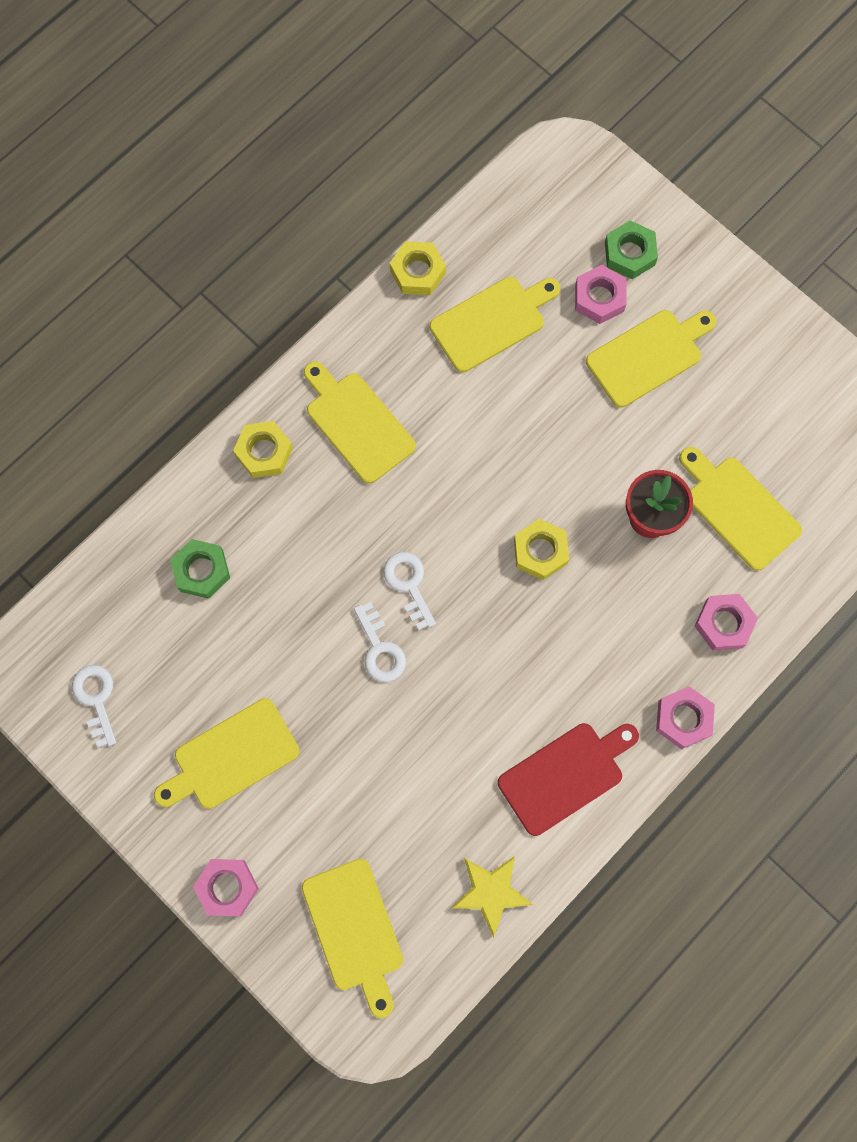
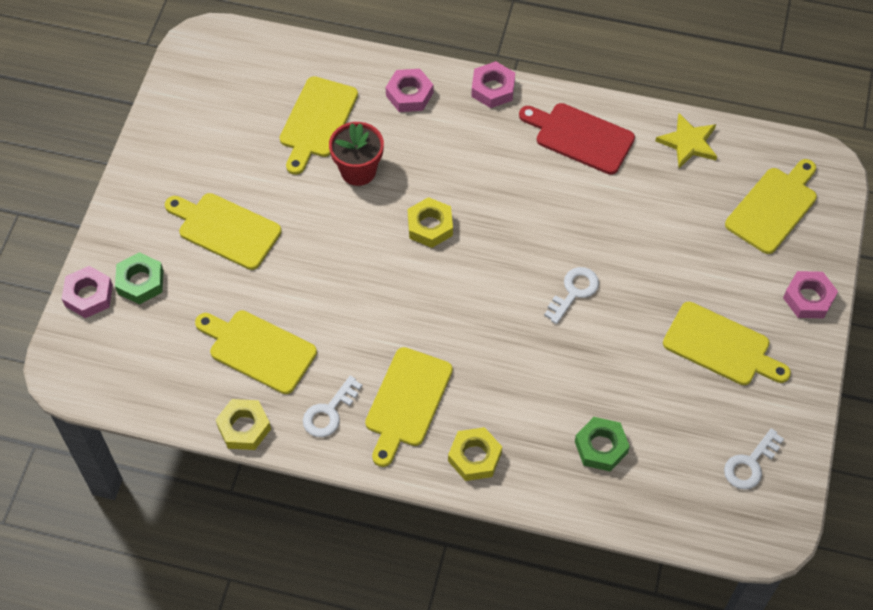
camera: 120 degrees left, 15 degrees down
white key [383,552,436,630] -> white key moved to [303,376,362,437]
pink nut [575,265,627,324] -> pink nut moved to [62,266,113,318]

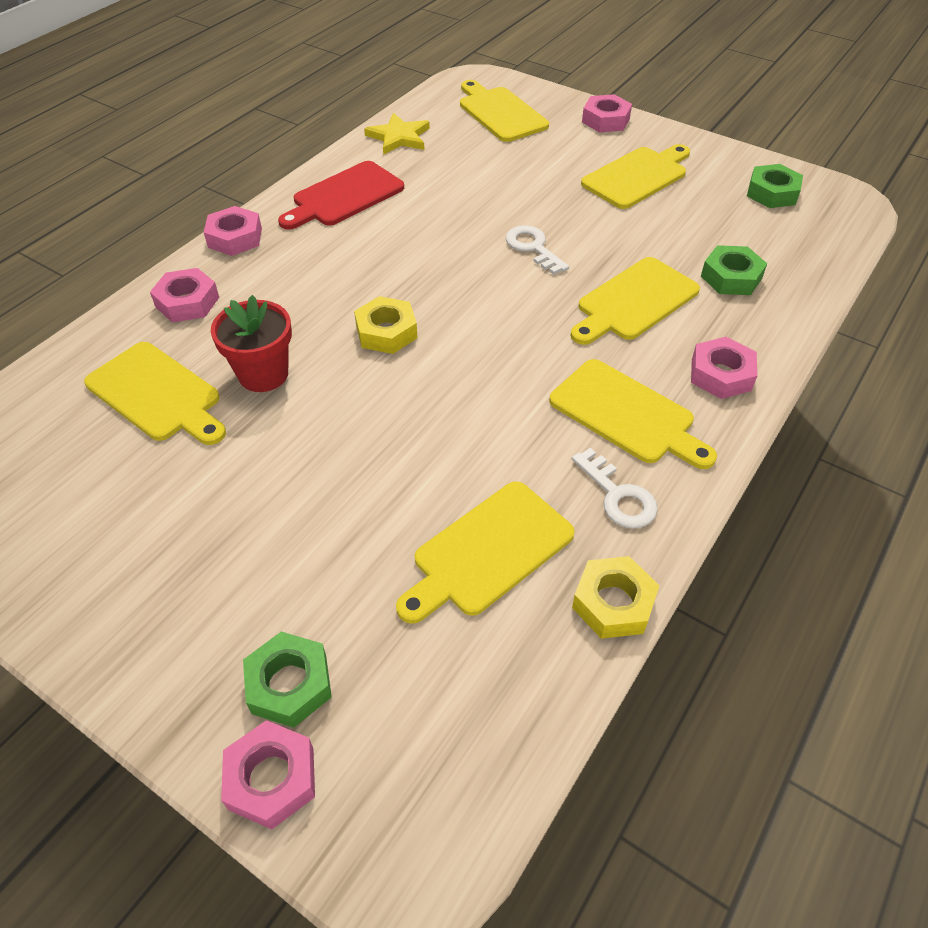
camera: 70 degrees left, 10 degrees down
yellow cutting board [165,193,282,270] -> yellow cutting board moved to [570,257,700,345]
yellow nut [448,427,502,481] -> pink nut [691,337,758,399]
white key [724,428,784,490] -> green nut [747,164,803,208]

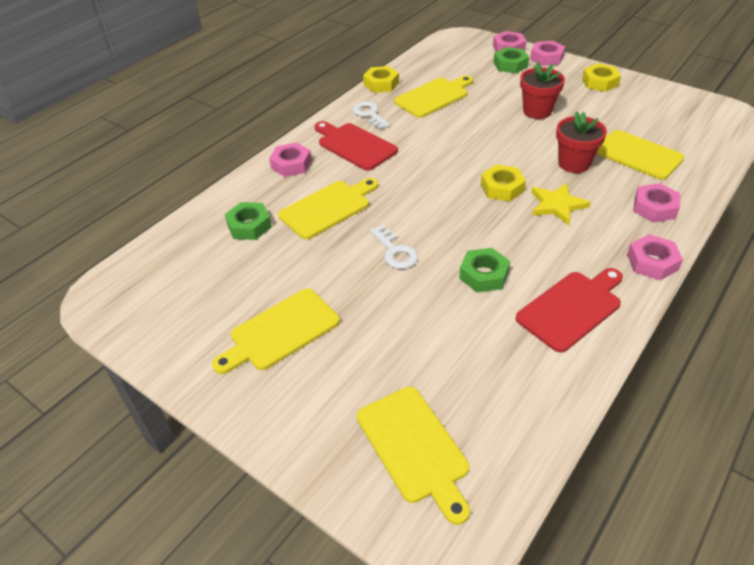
camera: 175 degrees left, 5 degrees down
yellow star [364,113,430,155] -> yellow star moved to [531,183,591,225]
yellow cutting board [549,359,717,469] -> red cutting board [315,121,398,171]
pink nut [582,94,632,133] -> pink nut moved to [530,41,565,66]
green nut [747,164,803,208] -> green nut moved to [459,248,510,293]
none -> red flower pot [520,62,565,119]
none -> yellow nut [582,63,621,92]

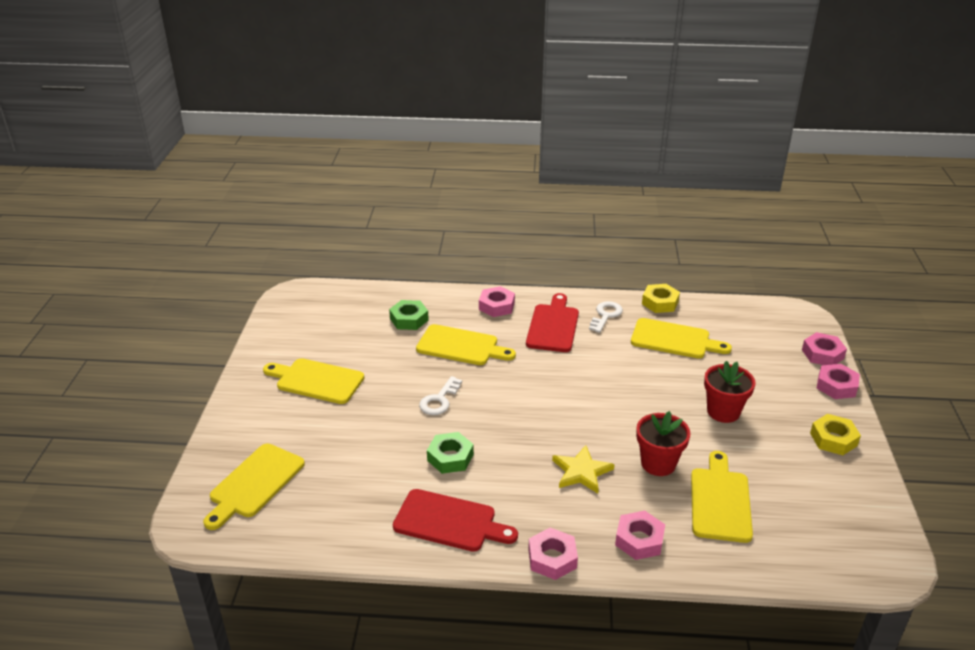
camera: 55 degrees right, 10 degrees down
yellow nut [481,164,526,202] -> none
green nut [493,47,529,73] -> none

